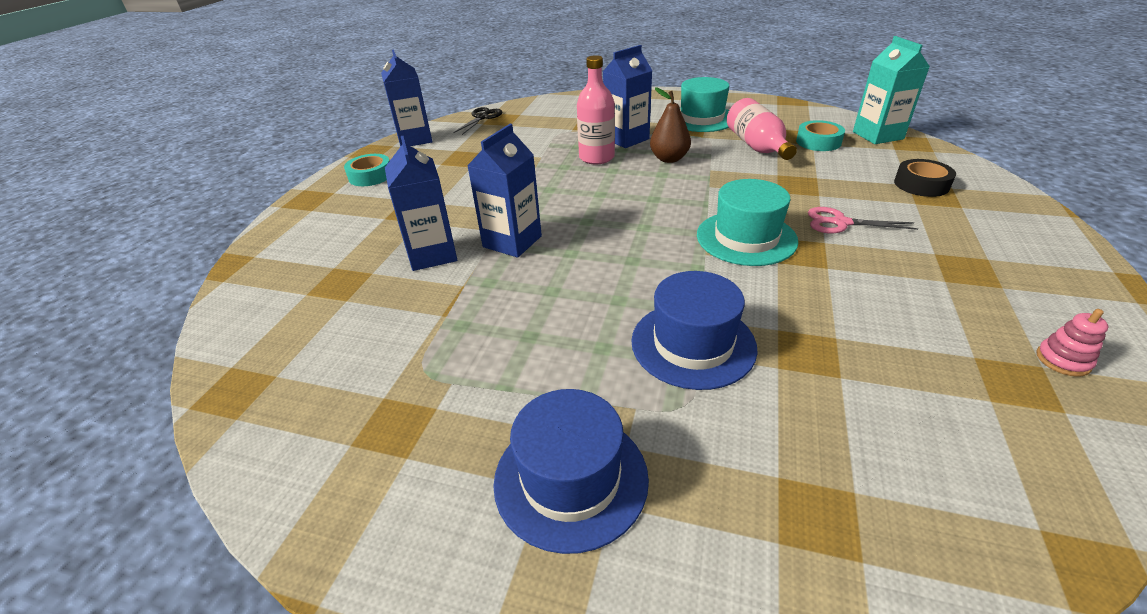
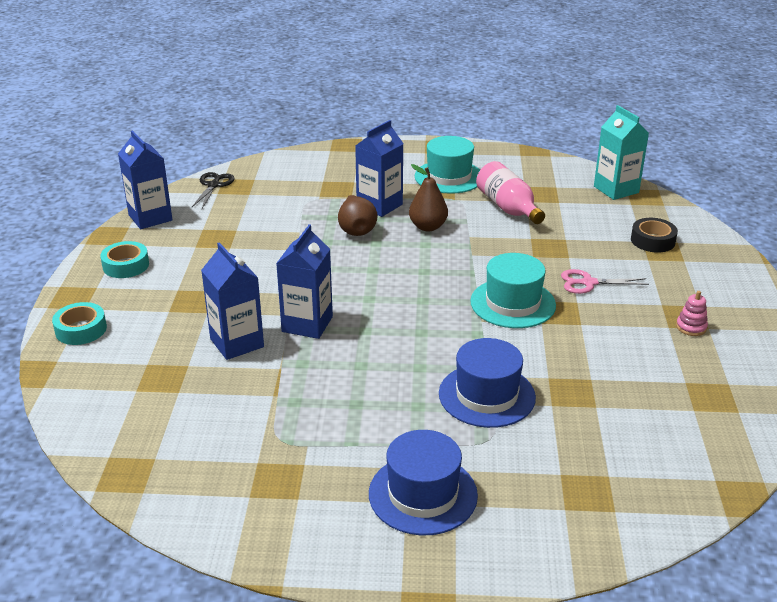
camera: 15 degrees left, 5 degrees down
pink bottle [577,55,615,165] -> brown pear [338,195,378,236]
turquoise tape [796,120,845,151] -> turquoise tape moved to [52,302,107,345]
pink stacking toy [1036,309,1109,377] -> pink stacking toy moved to [676,291,708,336]

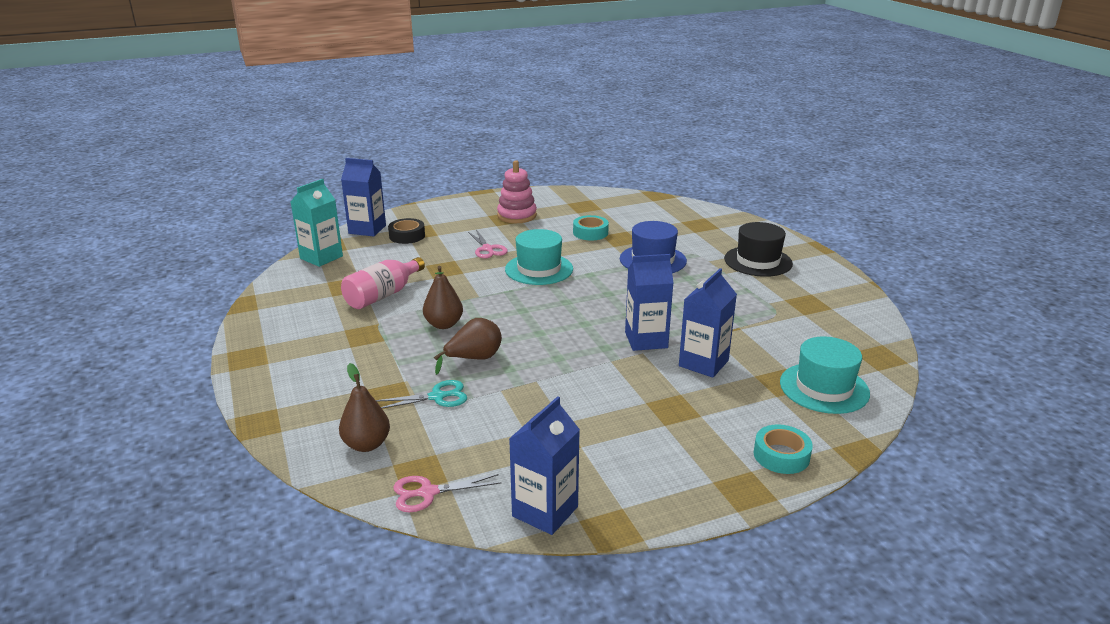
camera: 115 degrees left, 5 degrees down
turquoise tape [100,241,149,278] -> turquoise tape moved to [573,215,609,240]
black scissors [192,172,235,209] -> pink scissors [393,474,501,512]
blue carton [355,120,403,217] -> blue carton moved to [341,158,386,236]
blue hat [369,430,478,535] -> black hat [724,222,793,277]
turquoise hat [415,136,480,194] -> turquoise hat moved to [780,336,870,414]
pink stacking toy [676,291,708,336] -> pink stacking toy [497,160,537,223], size x1.94
none -> brown pear [339,363,390,452]
none -> turquoise scissors [376,380,467,409]

